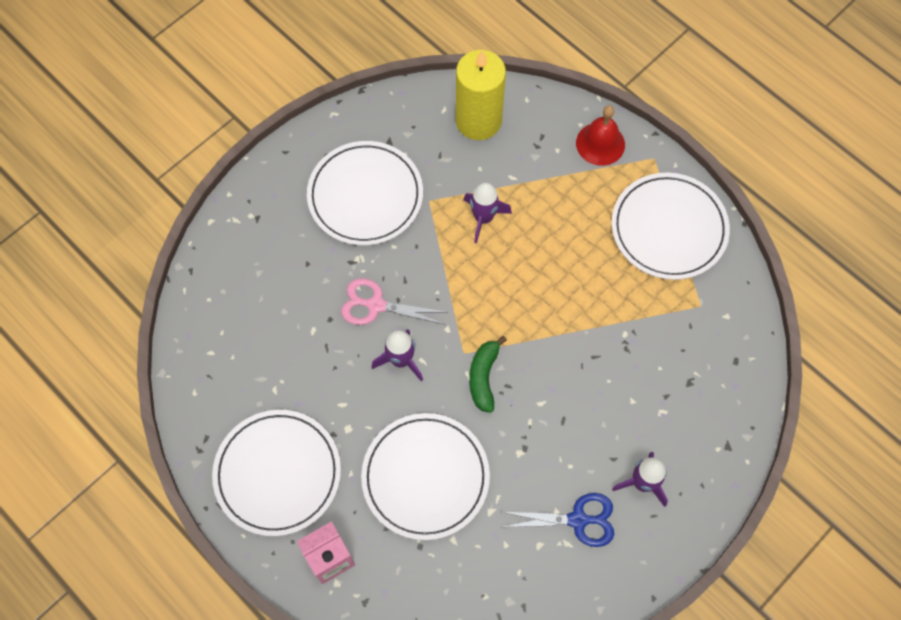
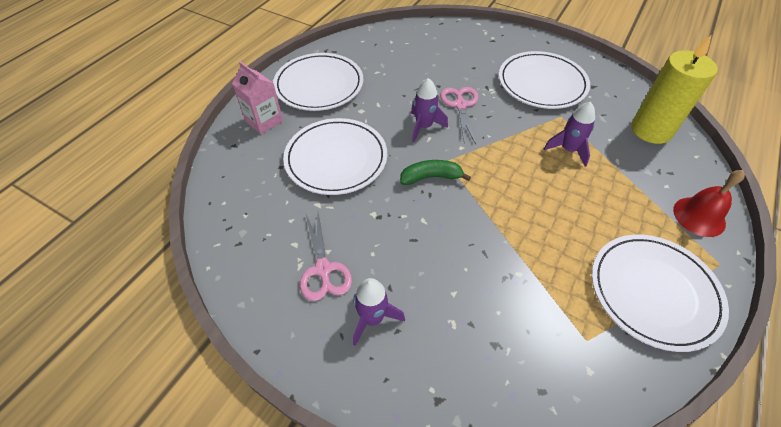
camera: 75 degrees right, 15 degrees down
blue scissors [503,493,614,547] -> pink scissors [300,212,352,301]

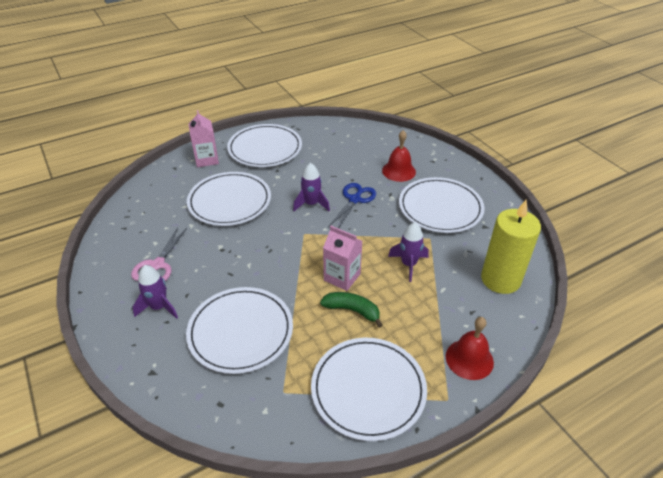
camera: 30 degrees right, 10 degrees down
green banana [400,160,471,185] -> green banana moved to [320,292,383,328]
pink scissors [440,87,478,144] -> blue scissors [328,183,376,229]
none -> white plate [186,287,293,374]
none -> pink carton [323,226,362,291]
none -> red bell [382,130,416,182]

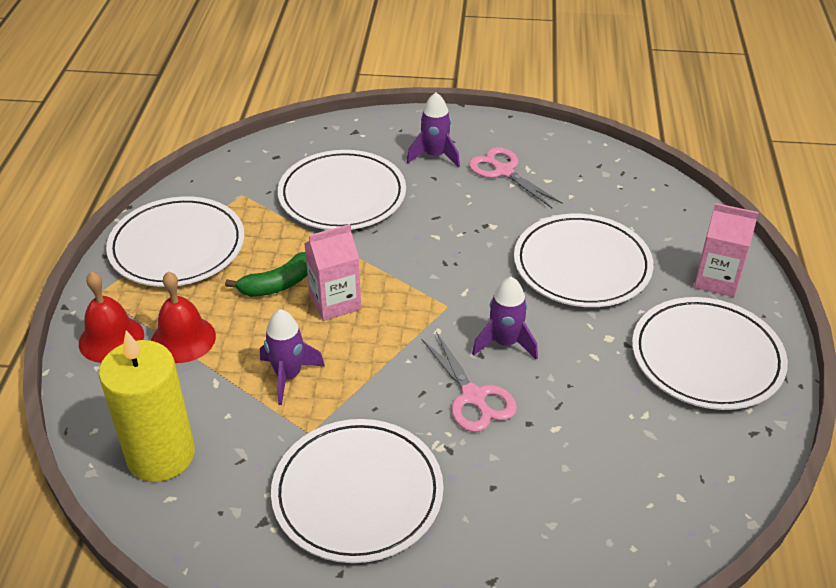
camera: 125 degrees right, 0 degrees up
blue scissors [328,183,376,229] -> pink scissors [421,332,517,432]
red bell [382,130,416,182] -> red bell moved to [151,272,216,363]

